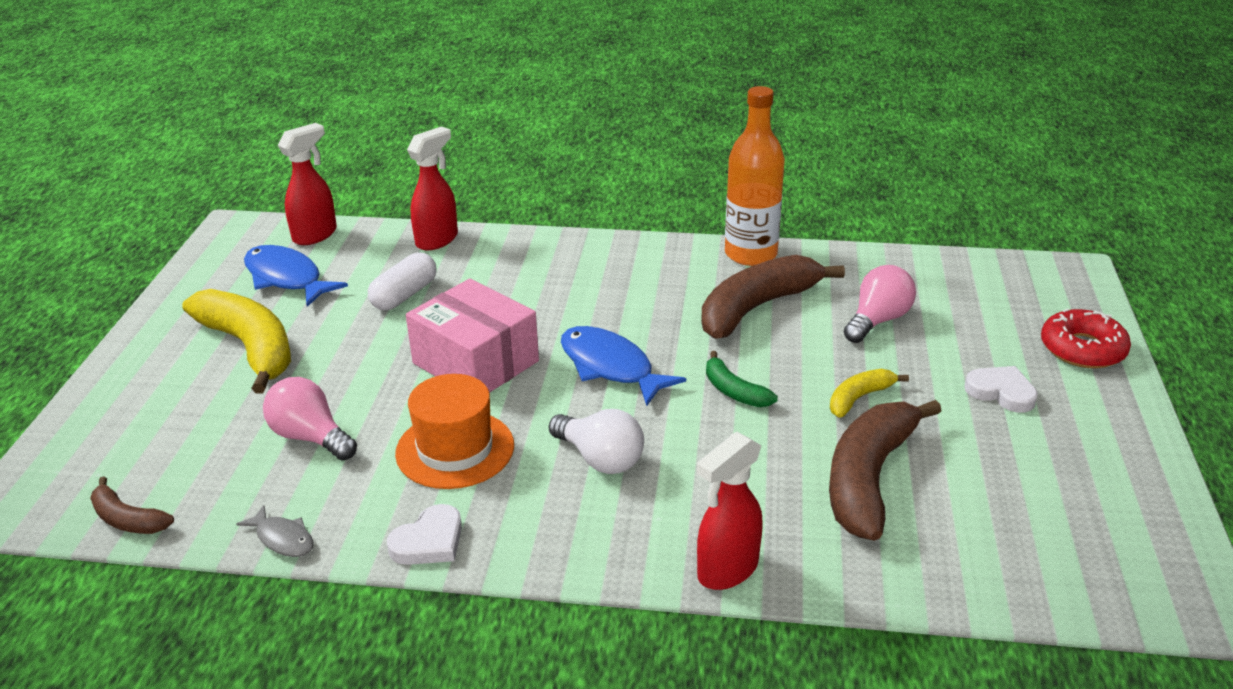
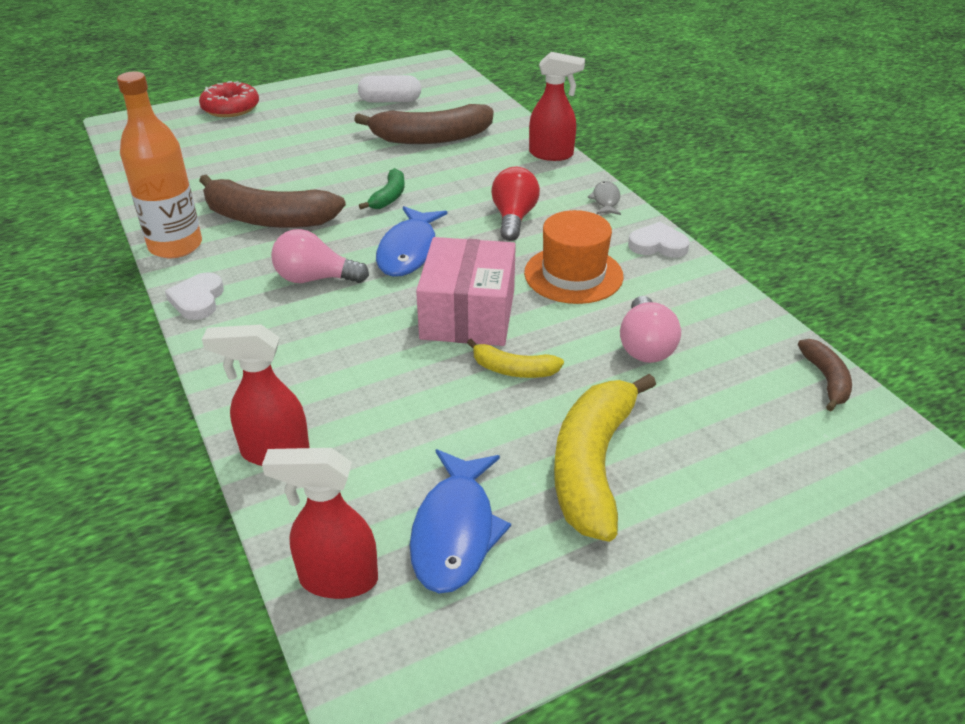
camera: 125 degrees left, 5 degrees up
grey fish [236,505,314,557] -> grey fish moved to [588,181,621,215]
white capsule [368,252,437,310] -> white capsule moved to [358,75,421,103]
white light bulb [549,409,644,474] -> red light bulb [491,167,540,241]
yellow banana [830,369,909,418] -> yellow banana moved to [467,339,564,378]
pink light bulb [844,265,916,343] -> pink light bulb moved to [271,229,369,283]
white heart [964,366,1038,413] -> white heart moved to [165,272,224,320]

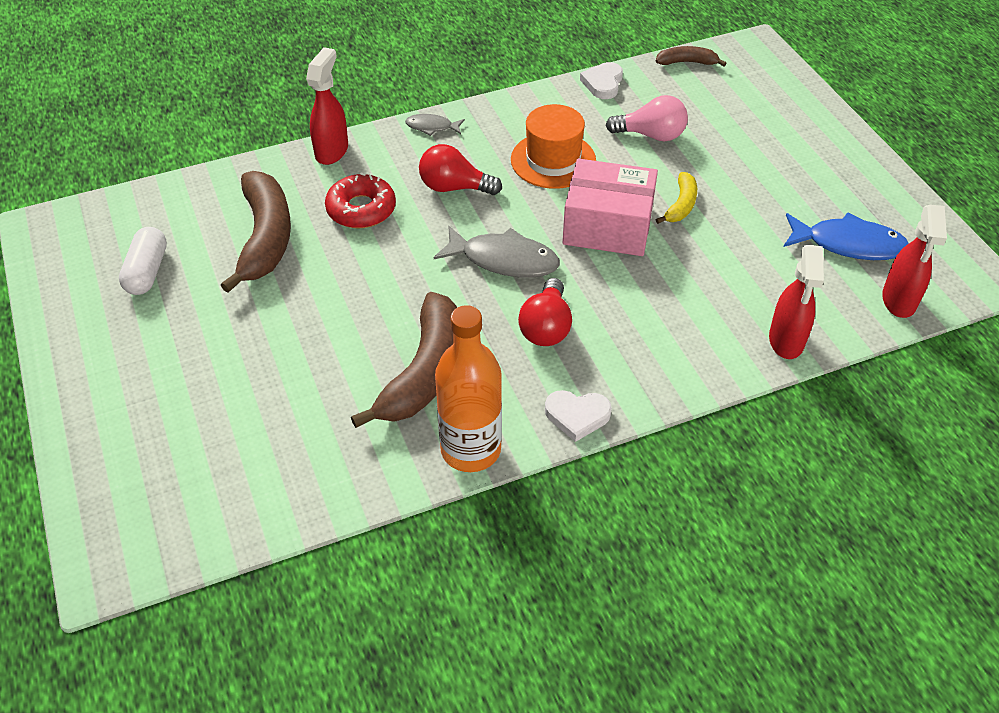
camera: 85 degrees left, 10 degrees up
red donut [199,81,259,117] -> red donut moved to [325,172,396,228]
pink light bulb [271,229,369,283] -> red light bulb [518,278,572,346]
green banana [359,168,405,209] -> none
blue fish [376,206,447,277] -> grey fish [434,226,560,278]
yellow banana [554,374,656,542] -> none
white heart [628,222,690,258] -> white heart moved to [580,62,623,99]

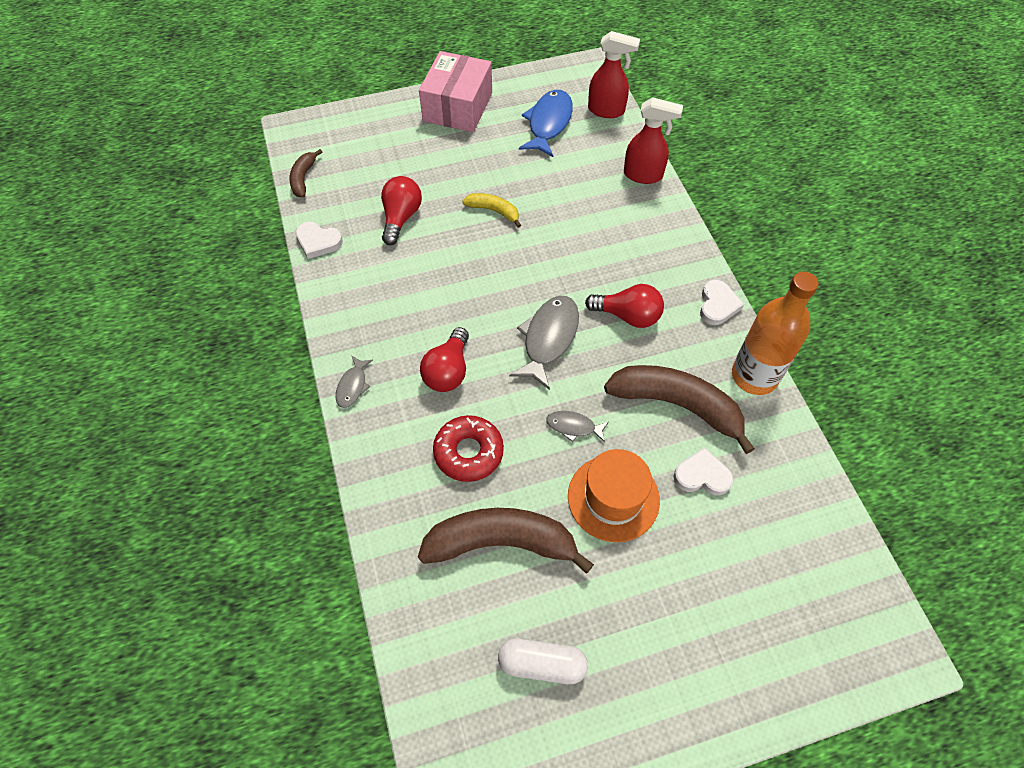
camera: 85 degrees left, 10 degrees up
red spray bottle [306,47,348,165] -> none
orange hat [511,104,596,189] -> orange hat moved to [568,449,660,542]
pink box [562,159,658,256] -> pink box moved to [419,51,492,132]
pink light bulb [606,95,688,141] -> red light bulb [381,176,422,245]
none -> grey fish [546,411,609,443]
none -> white heart [674,447,733,495]

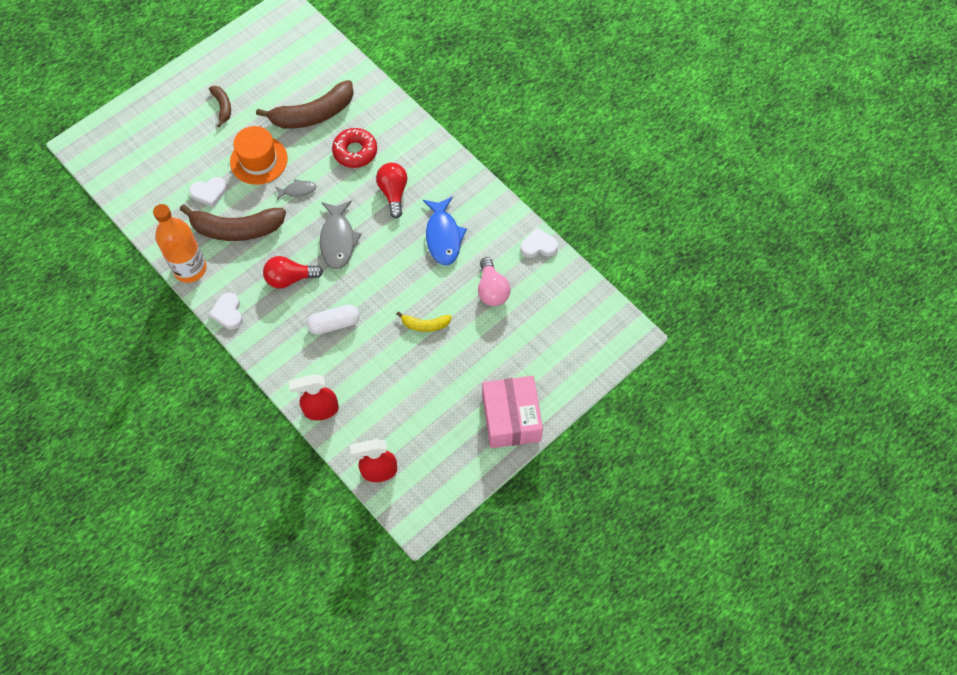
camera: 155 degrees right, 5 degrees up
brown banana [289,149,323,198] -> brown banana moved to [209,86,231,127]
grey fish [335,355,373,408] -> none
red light bulb [381,176,422,245] -> pink light bulb [478,257,511,306]
white capsule [498,638,588,684] -> white capsule moved to [306,305,360,335]
blue fish [519,90,573,157] -> blue fish moved to [423,196,467,265]

